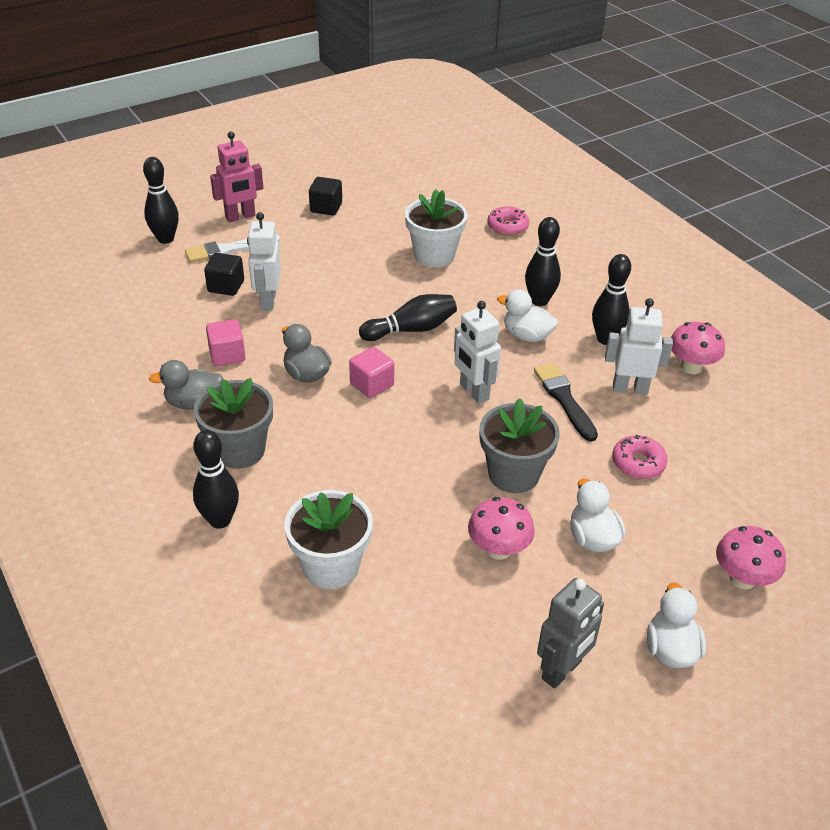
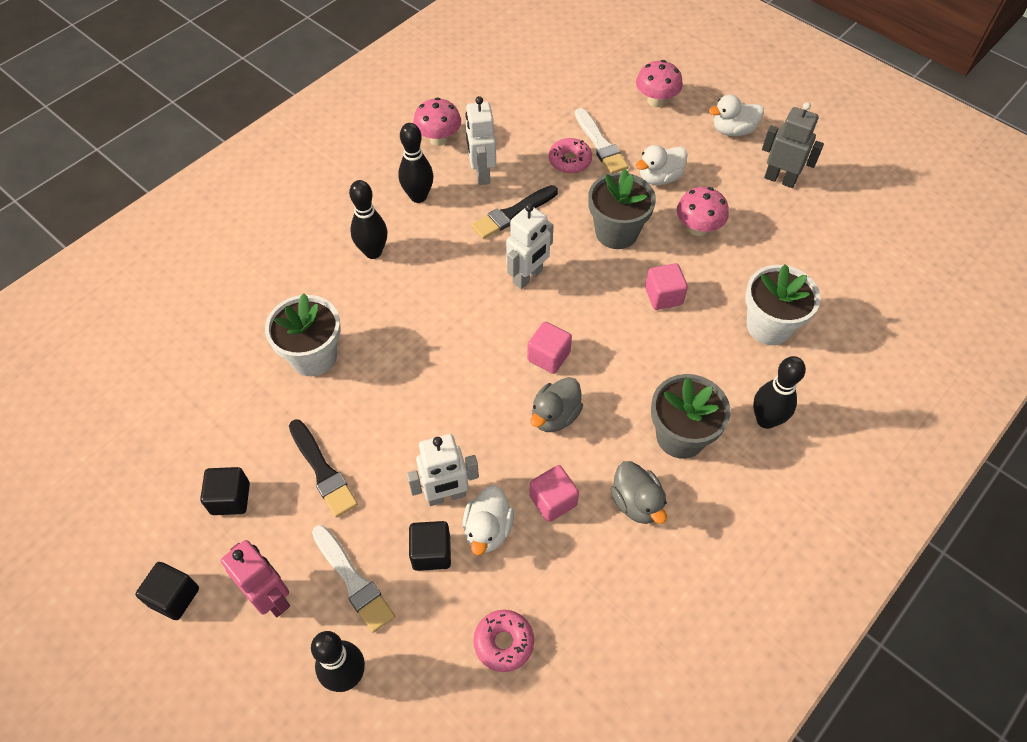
camera: 105 degrees left, 15 degrees up
black bowling pin [359,294,457,341] -> none
pink donut [487,206,529,236] -> pink donut moved to [474,610,534,672]
white duck [497,289,558,342] -> white duck moved to [463,485,514,555]
none -> black cube [135,562,199,620]
none -> black brush [289,419,358,518]
none -> white brush [575,108,629,173]
none -> pink cube [645,263,688,310]

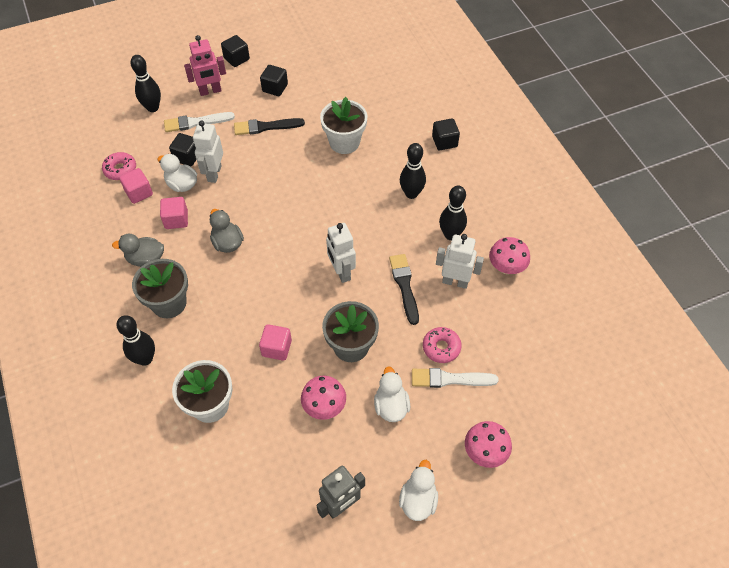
camera: 115 degrees right, 0 degrees up
pink cube [527,322,572,374] -> pink cube moved to [119,168,153,204]
none -> black cube [432,118,460,150]

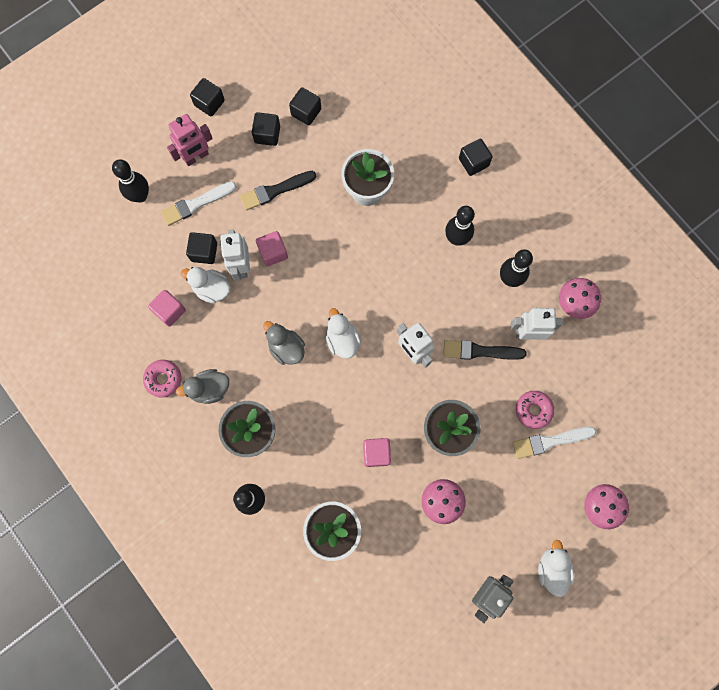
camera: 15 degrees left, 20 degrees up
pink donut [102,152,136,180] -> pink donut moved to [143,360,182,398]
pink cube [160,197,188,229] -> pink cube moved to [256,231,288,266]
white duck [374,366,410,422] -> white duck moved to [326,308,361,359]
black brush [389,254,419,325] -> black brush turned 60 degrees counterclockwise [443,340,527,360]
none -> black cube [289,87,321,125]

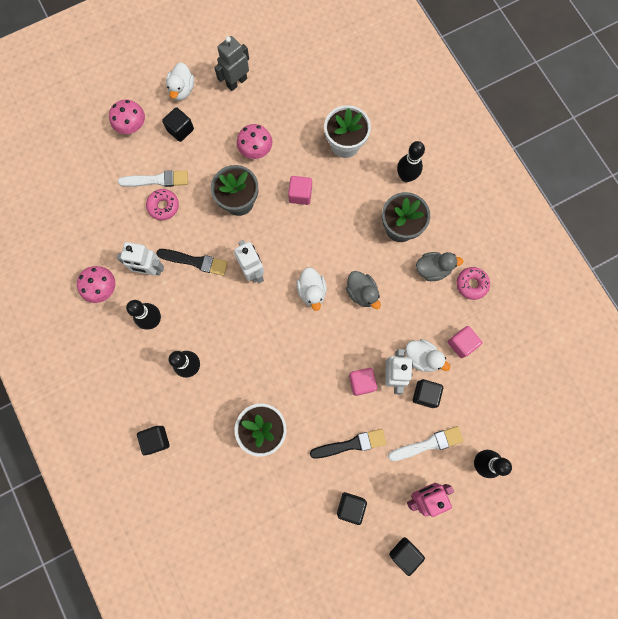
camera: 170 degrees left, 0 degrees up
black cube [289,87,321,125] -> black cube moved to [162,107,194,142]

